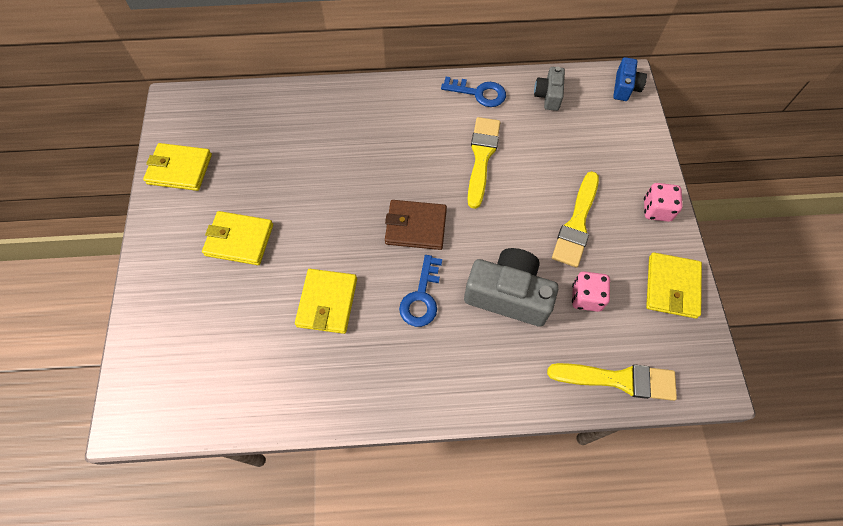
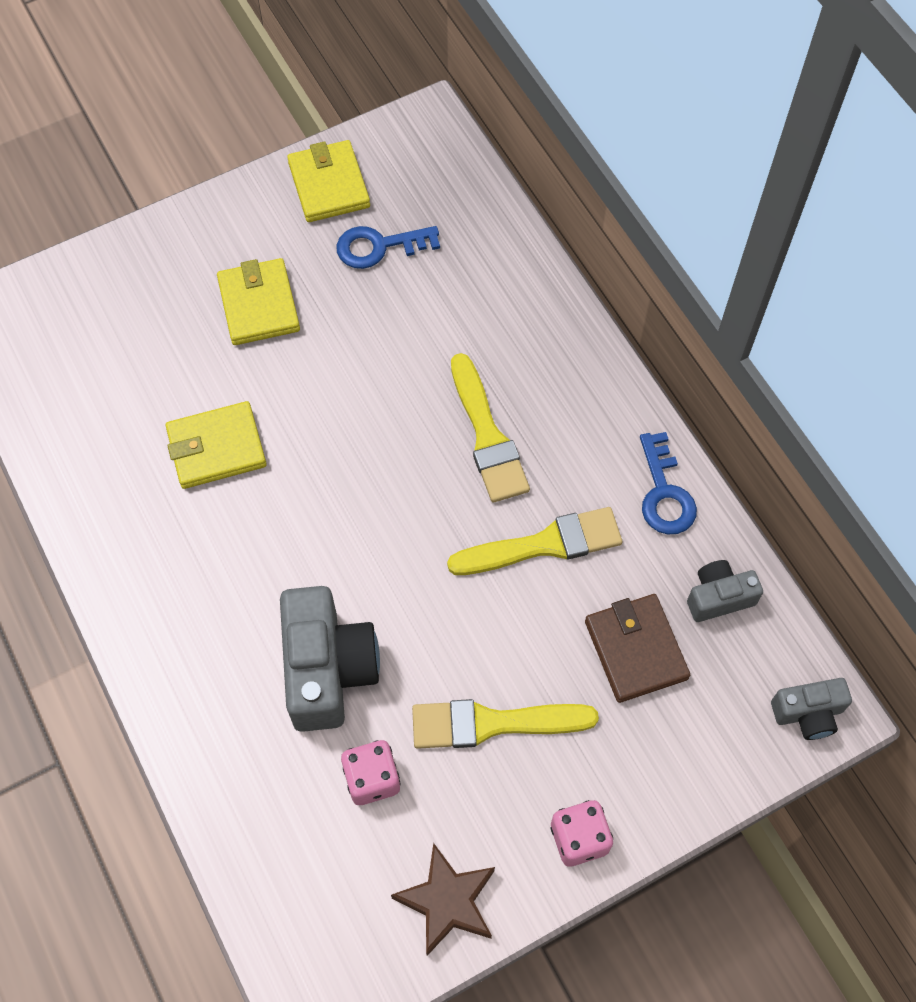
camera: 65 degrees right, 0 degrees up
brown wallet [385,200,447,250] -> brown wallet moved to [585,594,690,703]
blue key [399,255,442,327] -> blue key moved to [336,226,440,269]
yellow brush [547,363,677,401] -> yellow brush moved to [451,353,530,502]
blue camera [613,57,647,101] -> grey camera [771,678,852,740]
yellow wallet [646,252,702,319] -> brown star [391,843,495,956]

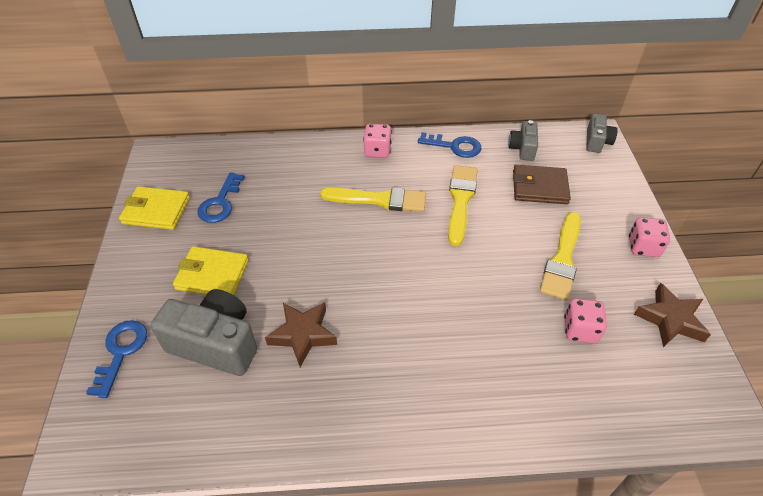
camera: 65 degrees left, 15 degrees down
yellow wallet [166,401,267,489] -> brown star [265,302,337,367]
grey camera [280,586,380,732] -> grey camera moved to [151,289,257,376]
none -> blue key [86,320,147,398]
none -> pink dice [363,124,392,158]

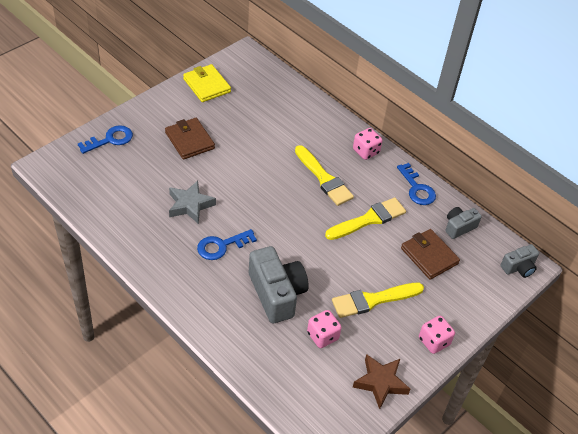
camera: 45 degrees right, 0 degrees up
grey camera [151,289,257,376] -> grey camera moved to [249,246,309,323]
yellow wallet [173,246,249,295] -> brown wallet [165,118,215,160]
blue key [198,172,245,223] -> blue key moved to [197,229,257,260]
brown star [265,302,337,367] -> grey star [169,181,216,224]

